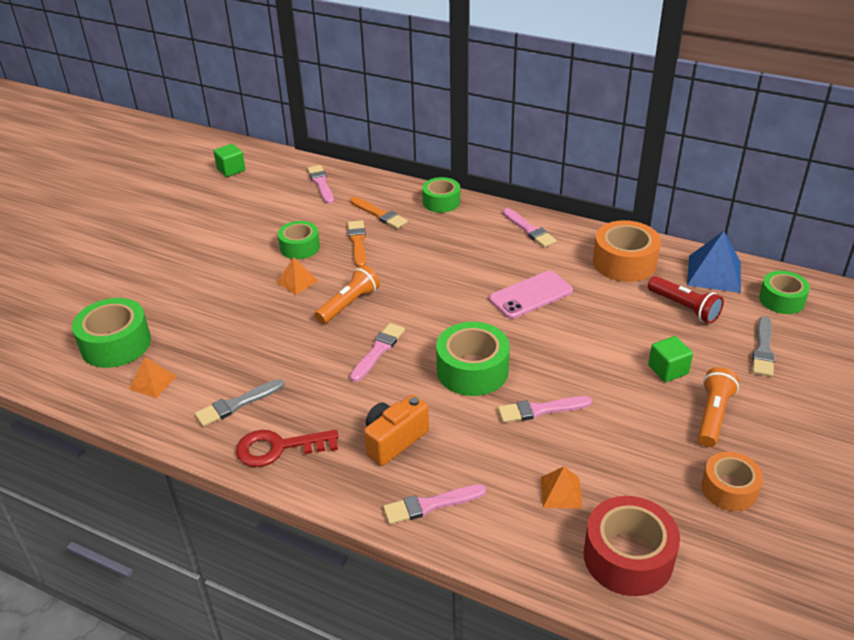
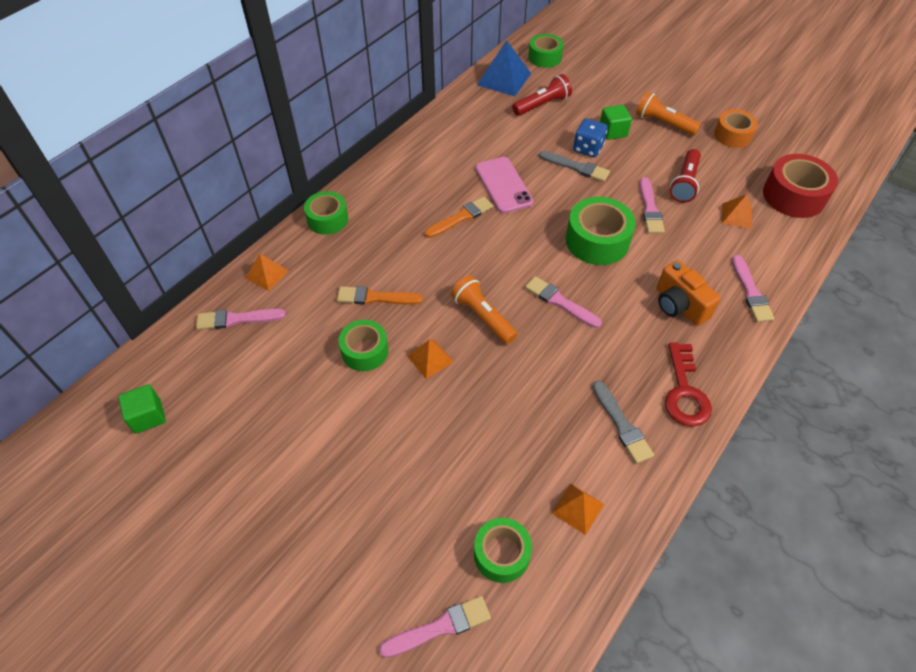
camera: 80 degrees left, 15 degrees up
green tape [72,298,151,368] -> green tape [474,518,532,583], size x0.66
orange brush [350,197,408,229] -> orange brush moved to [425,197,493,238]
pink brush [503,208,557,248] -> pink brush moved to [379,596,491,658]
orange tape [593,220,661,282] -> none
grey brush [752,316,775,377] -> grey brush moved to [539,151,610,182]
none -> orange pyramid [245,254,289,291]
none -> blue dice [573,118,608,157]
none -> red flashlight [670,149,701,203]

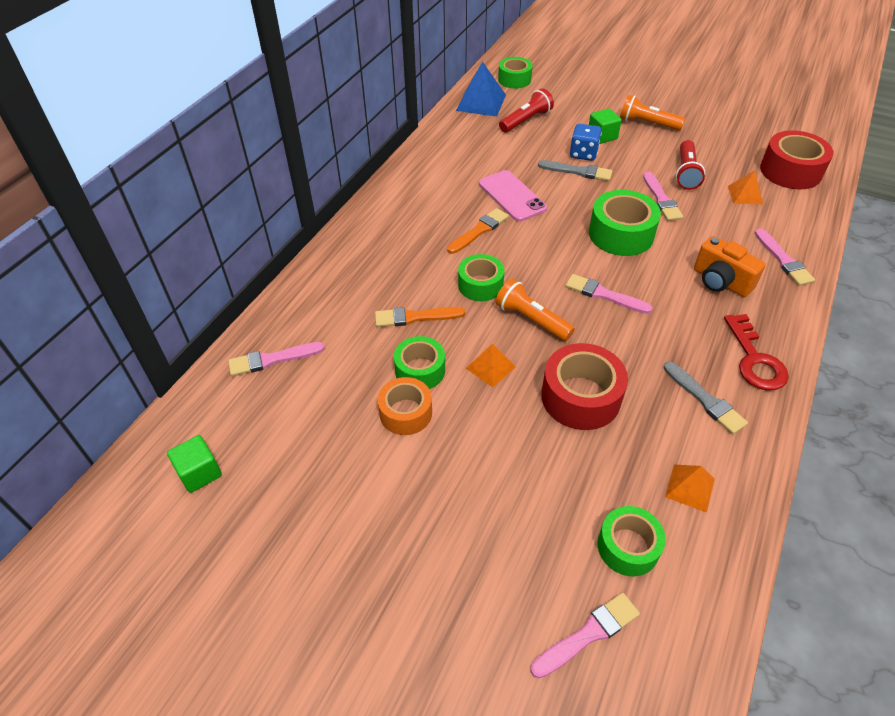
camera: 10 degrees left, 5 degrees down
orange pyramid [245,254,289,291] -> none
green tape [304,191,348,235] -> green tape moved to [458,254,504,301]
orange tape [714,109,758,148] -> orange tape moved to [378,377,432,435]
none -> red tape [541,343,628,430]

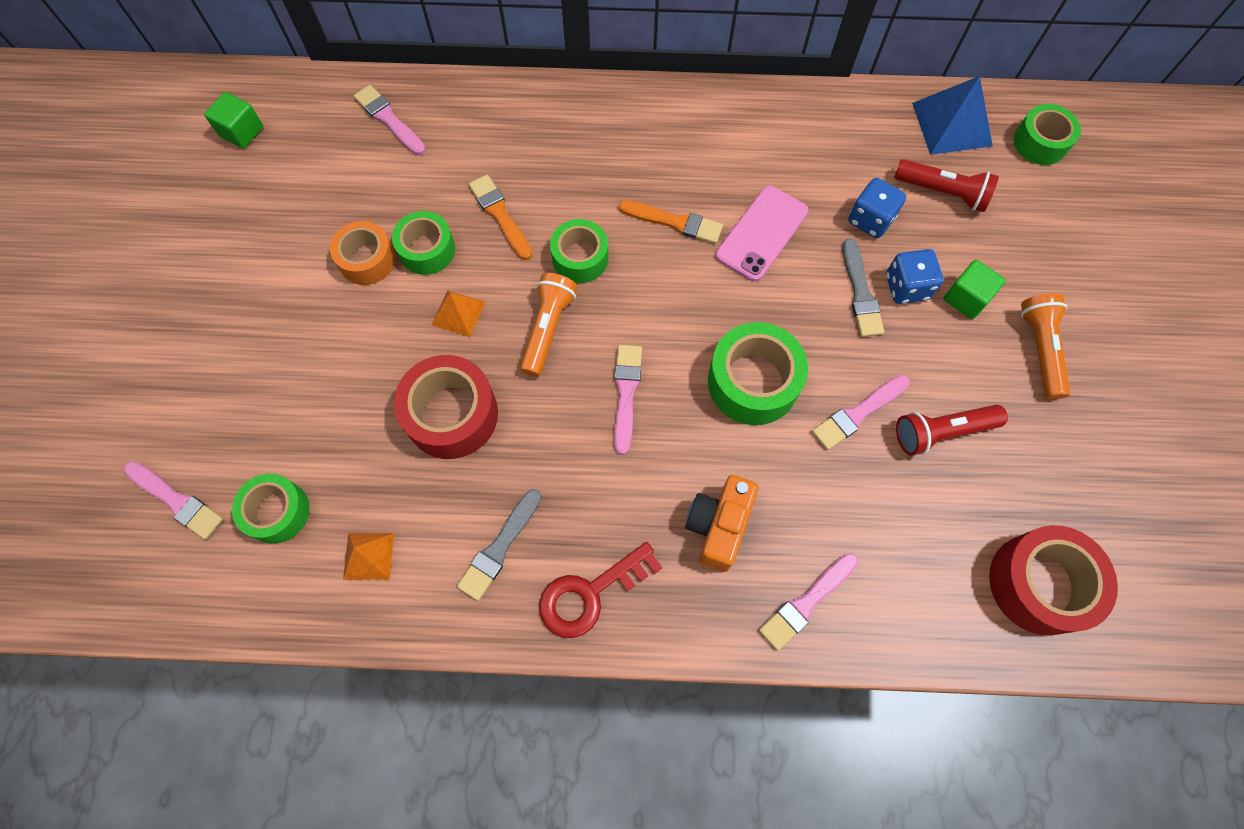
camera: 65 degrees right, 20 degrees up
orange pyramid [728,170,763,204] -> none
none -> blue dice [848,178,906,238]

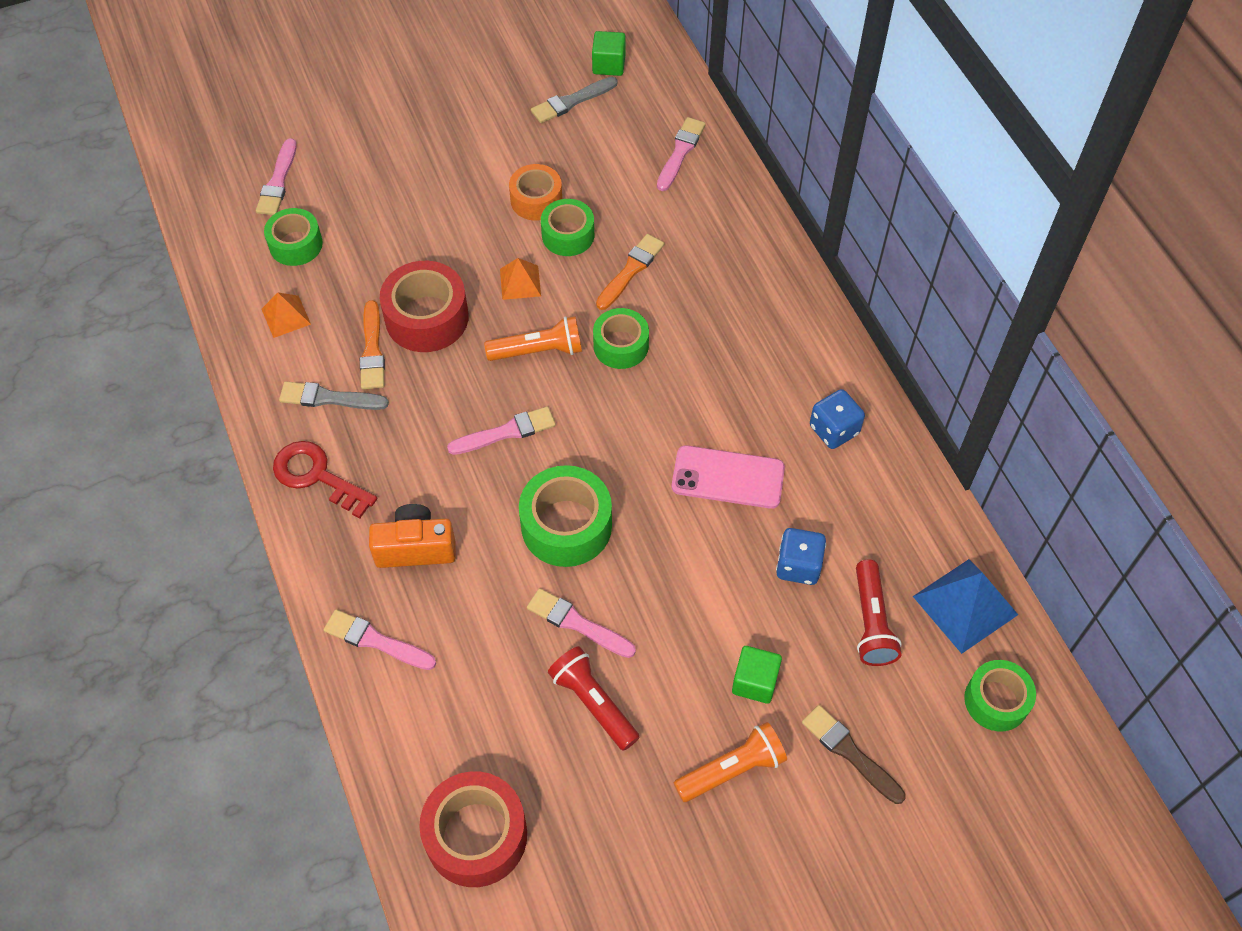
camera: 65 degrees right, 10 degrees down
orange brush [619,200,723,244] -> orange brush moved to [360,300,385,389]
grey brush [842,238,885,337] -> grey brush moved to [531,77,617,123]
blue dice [886,249,943,304] -> blue dice moved to [810,389,865,449]
none -> brown brush [802,705,906,804]

